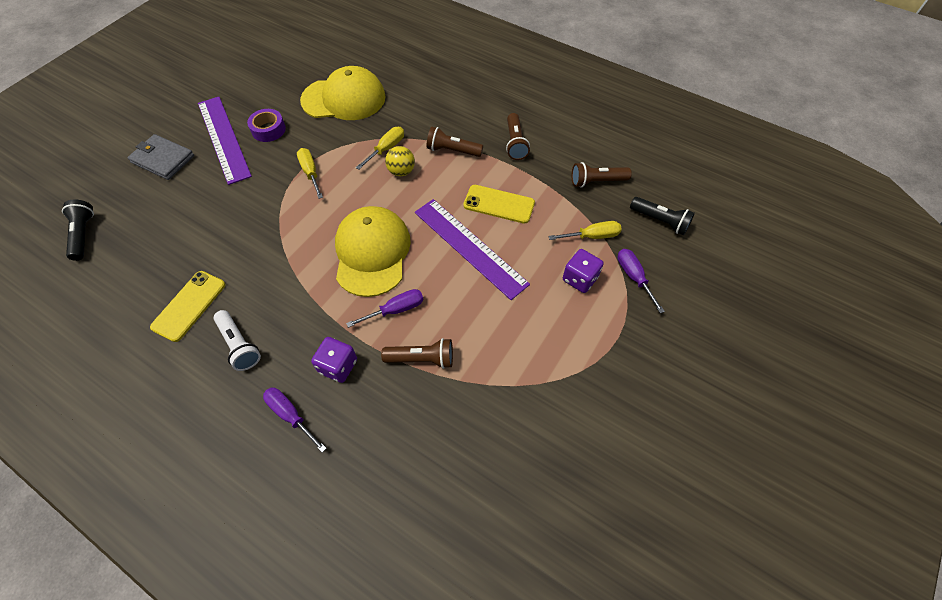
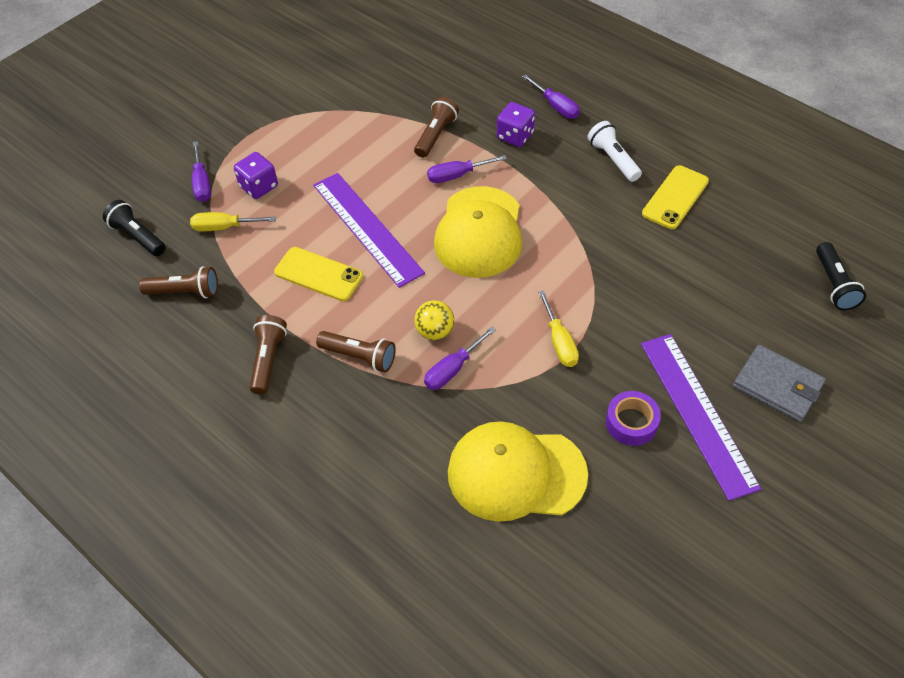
camera: 170 degrees left, 5 degrees down
yellow screwdriver [356,127,404,170] -> purple screwdriver [424,327,496,390]
brown flashlight [381,338,453,369] -> brown flashlight turned 105 degrees clockwise [414,97,459,158]

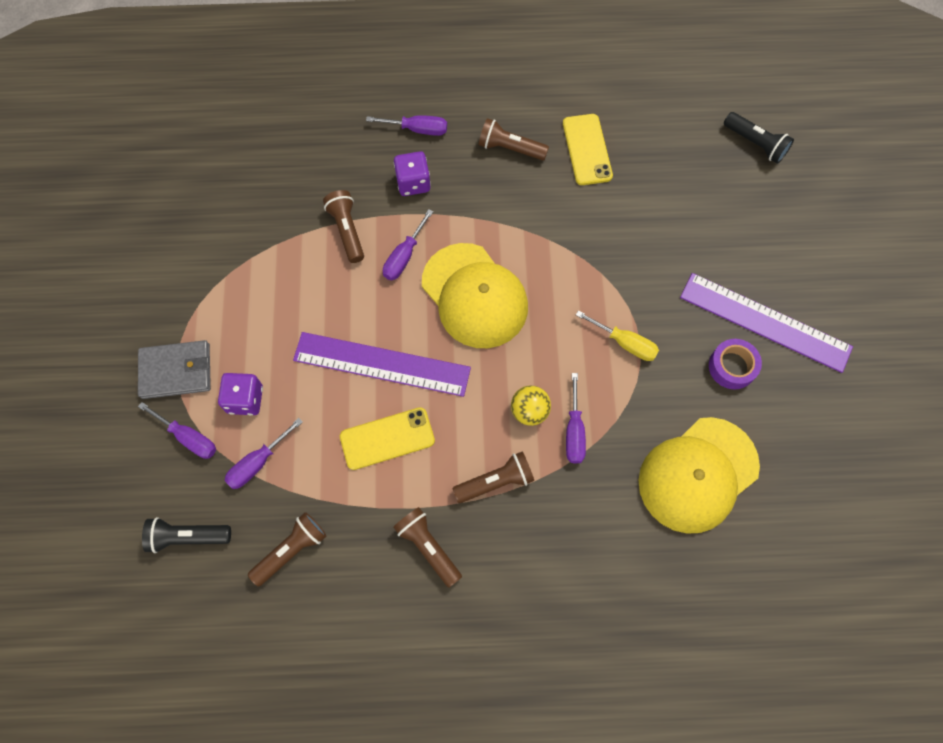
camera: 45 degrees left, 15 degrees up
yellow screwdriver [190,212,276,231] -> purple screwdriver [224,418,303,489]
white flashlight [587,121,642,182] -> brown flashlight [479,118,549,160]
grey wallet [733,345,826,422] -> grey wallet moved to [138,340,211,399]

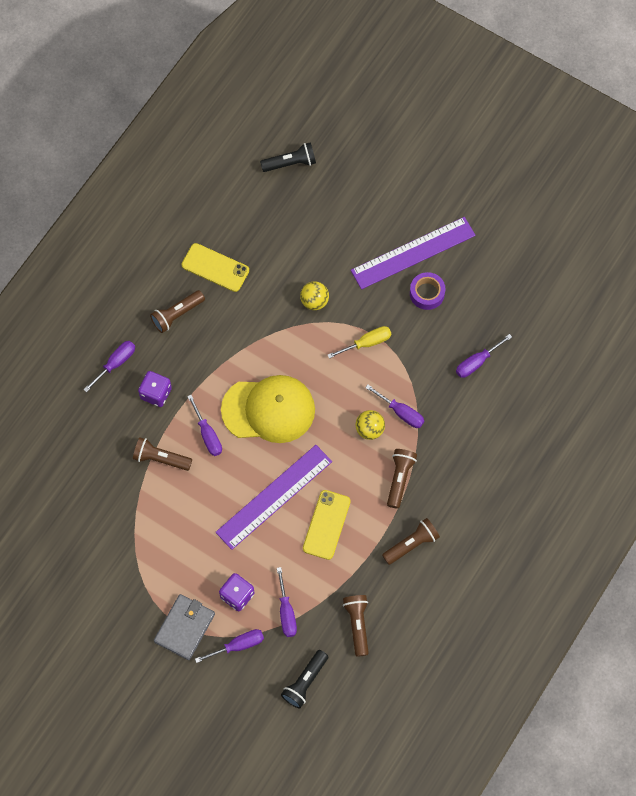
camera: 55 degrees left, 0 degrees up
brown flashlight [393,507,462,587] -> brown flashlight turned 150 degrees clockwise [382,518,440,565]
yellow cap [638,417,760,534] -> purple screwdriver [456,334,512,378]
none -> yellow ball [300,281,329,310]

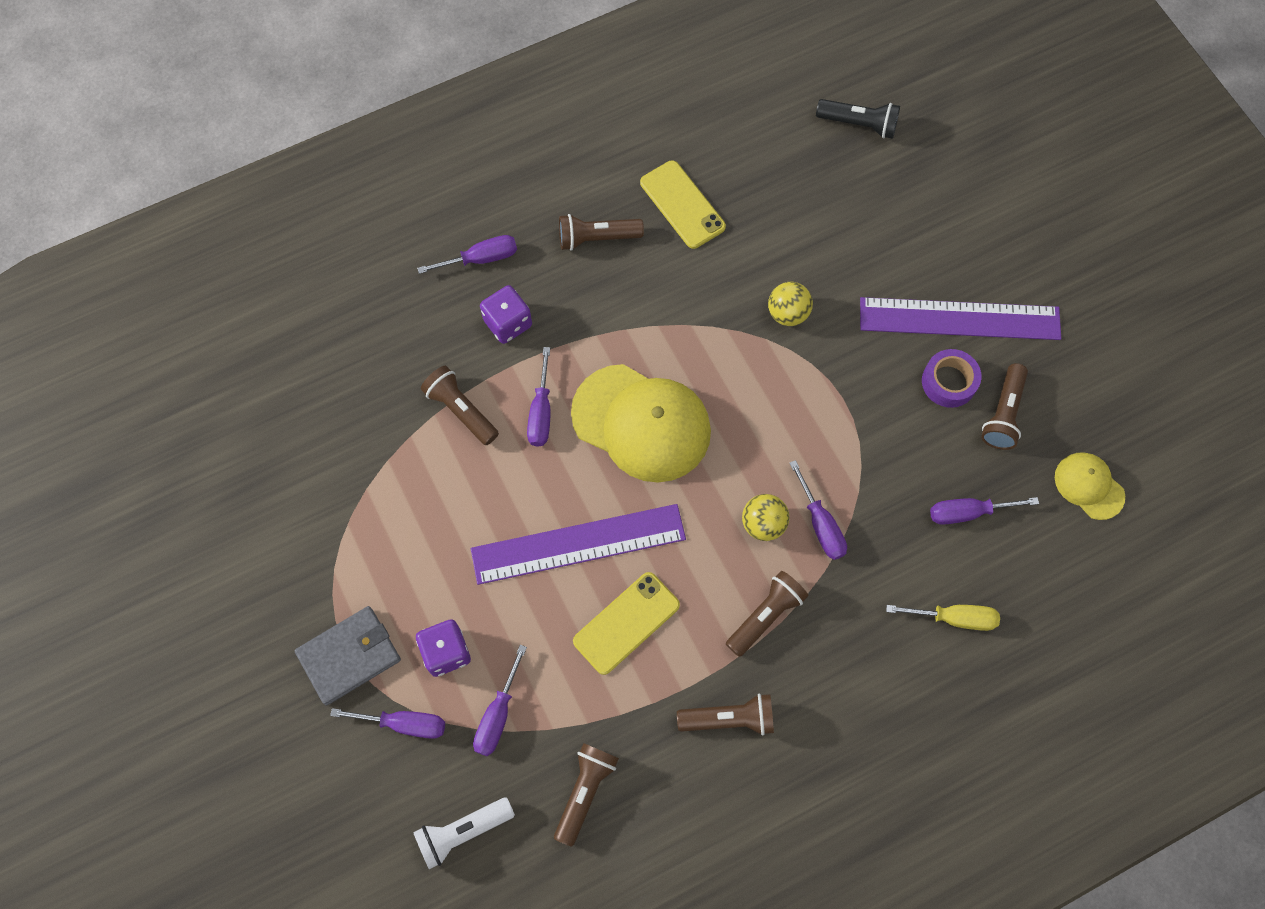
camera: 30 degrees right, 0 degrees up
black flashlight [281,650,328,709] -> white flashlight [413,797,515,869]
yellow screwdriver [328,326,391,359] -> yellow screwdriver moved to [886,605,1000,631]
none -> brown flashlight [981,363,1028,450]
none -> yellow cap [1055,452,1125,520]

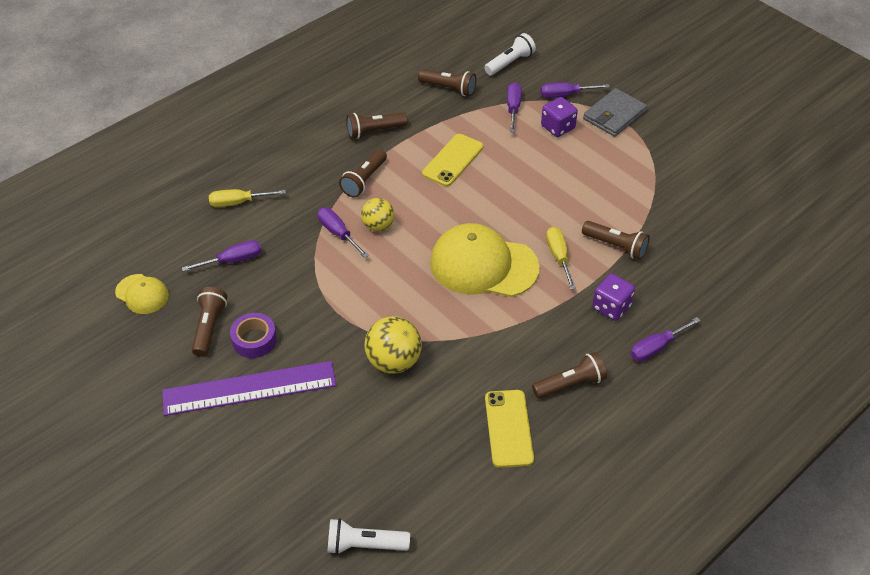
camera: 165 degrees right, 20 degrees down
purple ruler [471,504,686,585] -> none
purple screwdriver [527,347,551,447] -> yellow screwdriver [546,227,576,290]
brown flashlight [554,743,619,847] -> brown flashlight turned 75 degrees counterclockwise [418,69,476,96]
yellow phone [640,160,726,249] -> yellow phone turned 45 degrees clockwise [485,390,534,468]
yellow ball [768,282,813,326] -> yellow ball [364,316,422,374], size x1.52
black flashlight [816,99,900,139] -> white flashlight [327,518,410,555]

